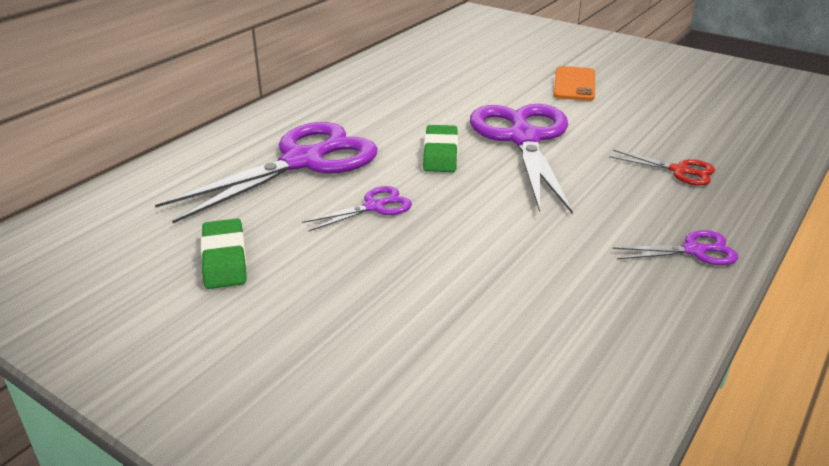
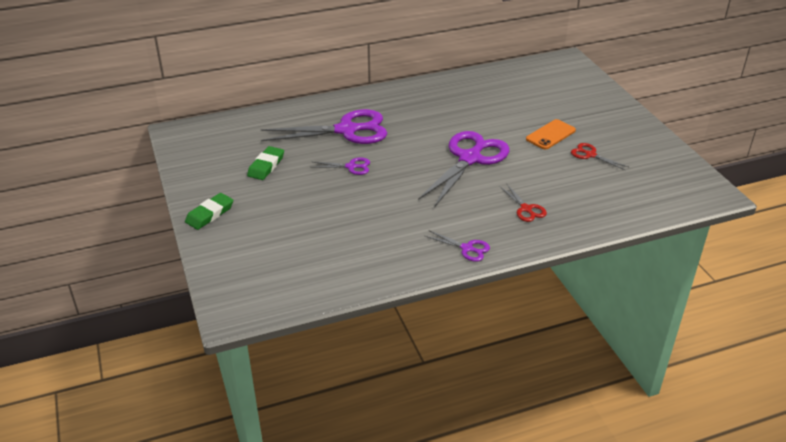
camera: 35 degrees right, 5 degrees up
green eraser [423,125,458,172] -> green eraser moved to [185,193,233,230]
none -> red scissors [571,143,628,170]

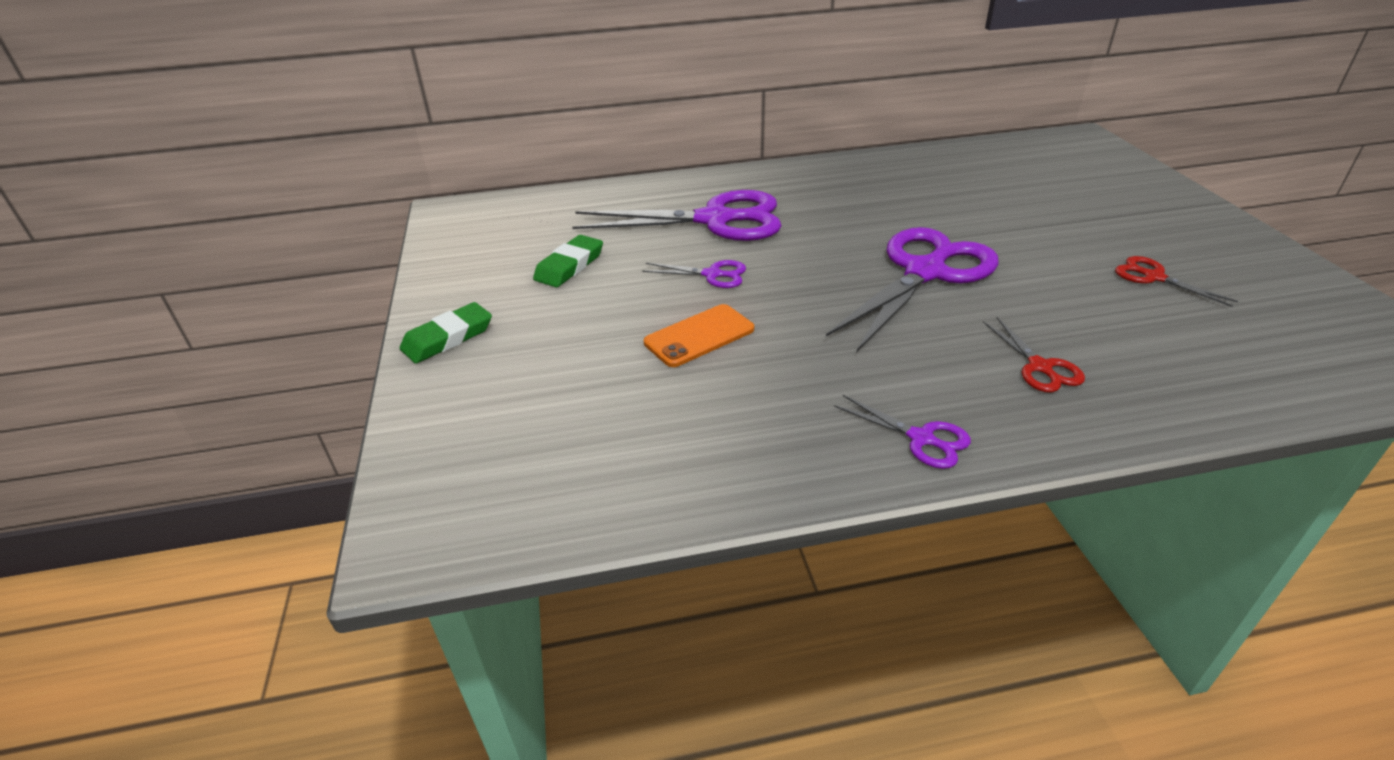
camera: 10 degrees right, 0 degrees up
orange phone [526,119,576,150] -> orange phone moved to [644,304,754,367]

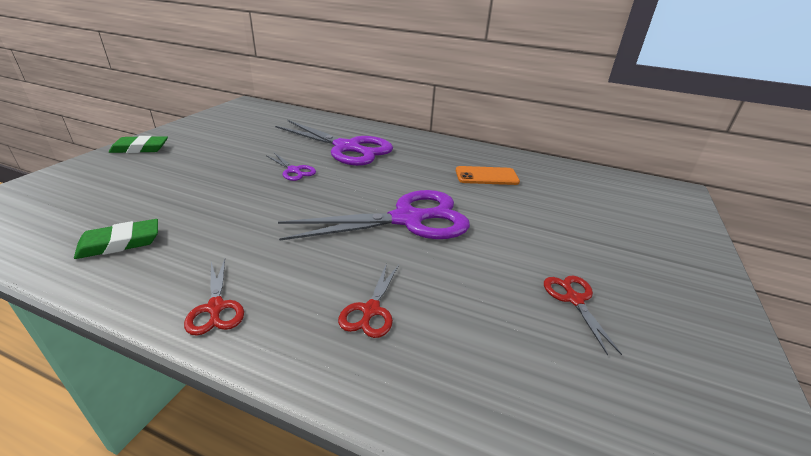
camera: 30 degrees right, 5 degrees down
green eraser [533,235,603,287] -> green eraser moved to [74,219,158,259]
orange phone [644,304,754,367] -> orange phone moved to [456,166,520,185]
purple scissors [834,395,971,469] -> red scissors [184,259,244,336]

